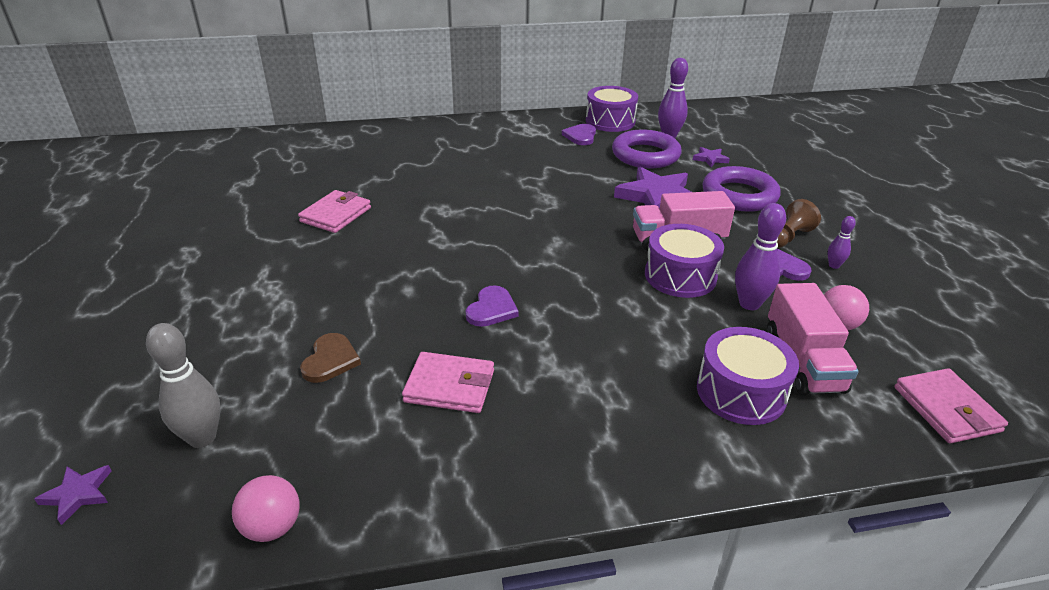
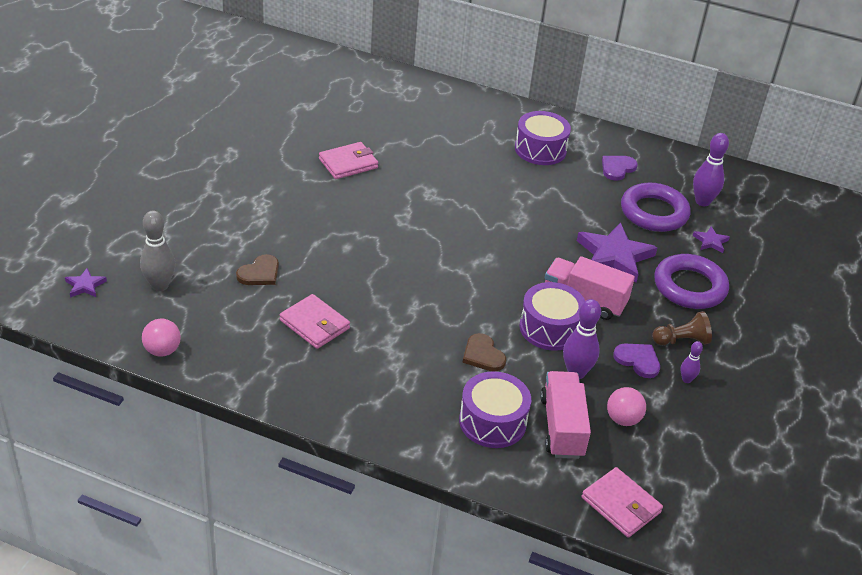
camera: 30 degrees right, 5 degrees up
purple heart [466,285,519,327] -> none
purple drum [586,86,638,132] -> purple drum moved to [515,111,571,165]
pink truck [767,283,859,395] -> pink truck turned 150 degrees clockwise [540,371,591,459]
pink wallet [894,368,1008,444] -> pink wallet turned 60 degrees counterclockwise [582,467,663,538]
none -> brown heart [463,333,506,371]

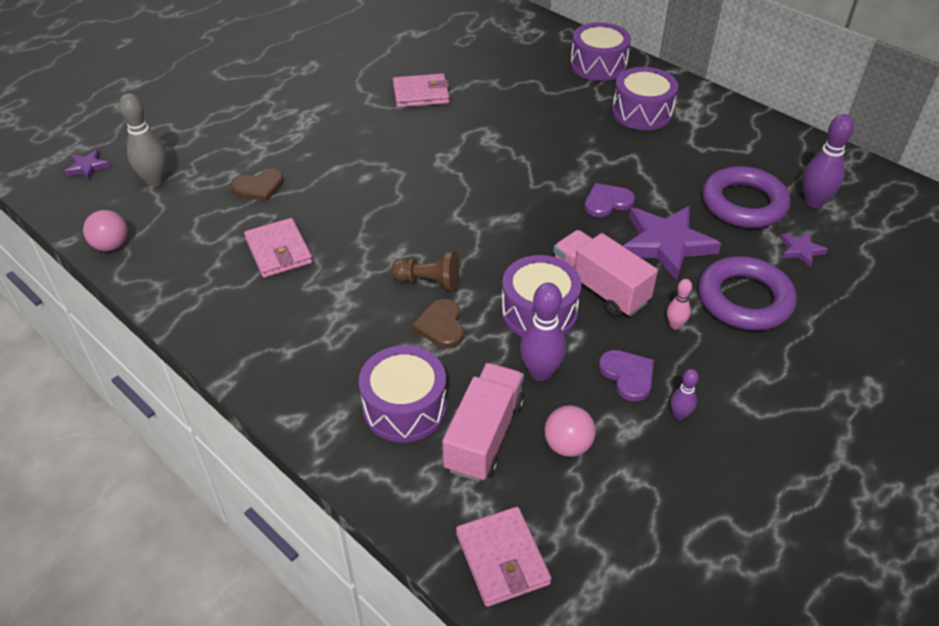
camera: 25 degrees right, 5 degrees up
purple heart [602,156,638,181] -> purple heart moved to [585,183,635,217]
brown pawn [652,311,712,345] -> brown pawn moved to [391,251,459,291]
none -> purple drum [570,22,631,81]
none -> pink bowling pin [667,279,692,329]

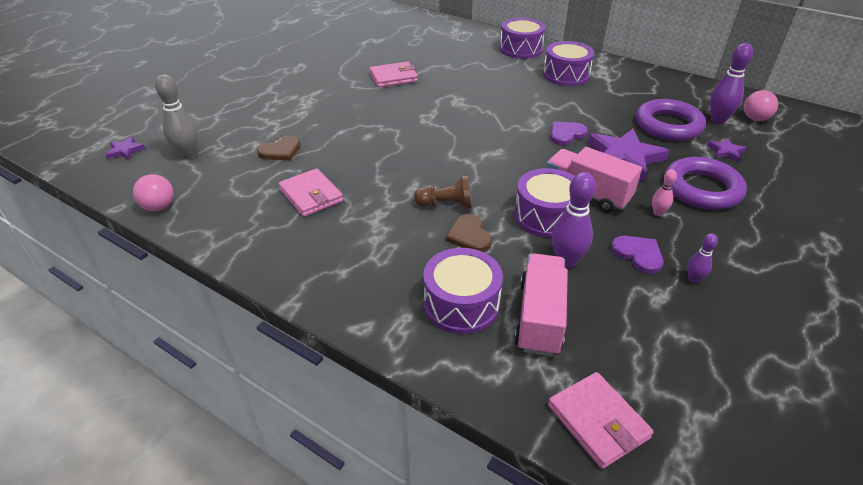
camera: 10 degrees left, 5 degrees down
pink ball [544,405,596,457] -> pink ball moved to [744,90,778,121]

